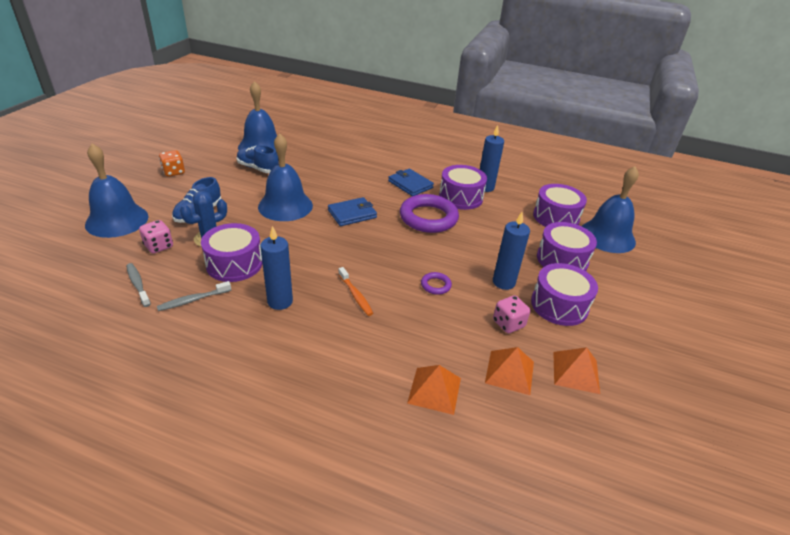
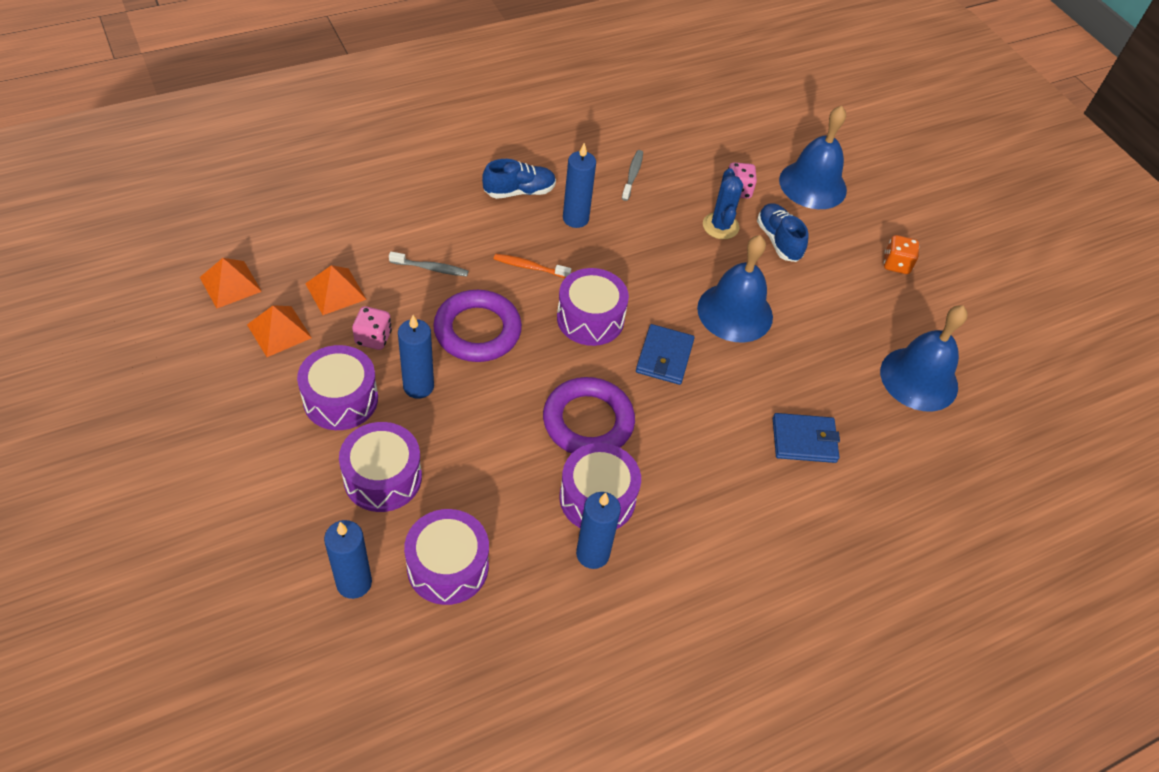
camera: 130 degrees right, 15 degrees up
grey toothbrush [126,263,151,307] -> grey toothbrush moved to [389,252,469,276]
purple drum [201,223,263,282] -> purple drum moved to [557,268,629,346]
blue shoe [237,145,279,173] -> blue shoe moved to [482,159,556,199]
blue wallet [388,169,434,196] -> blue wallet moved to [773,413,840,463]
orange pyramid [407,365,461,415] -> orange pyramid moved to [200,258,262,308]
purple ring [421,272,452,295] -> purple ring [433,290,522,362], size x2.26
blue bell [582,166,639,253] -> blue candle [324,520,372,599]

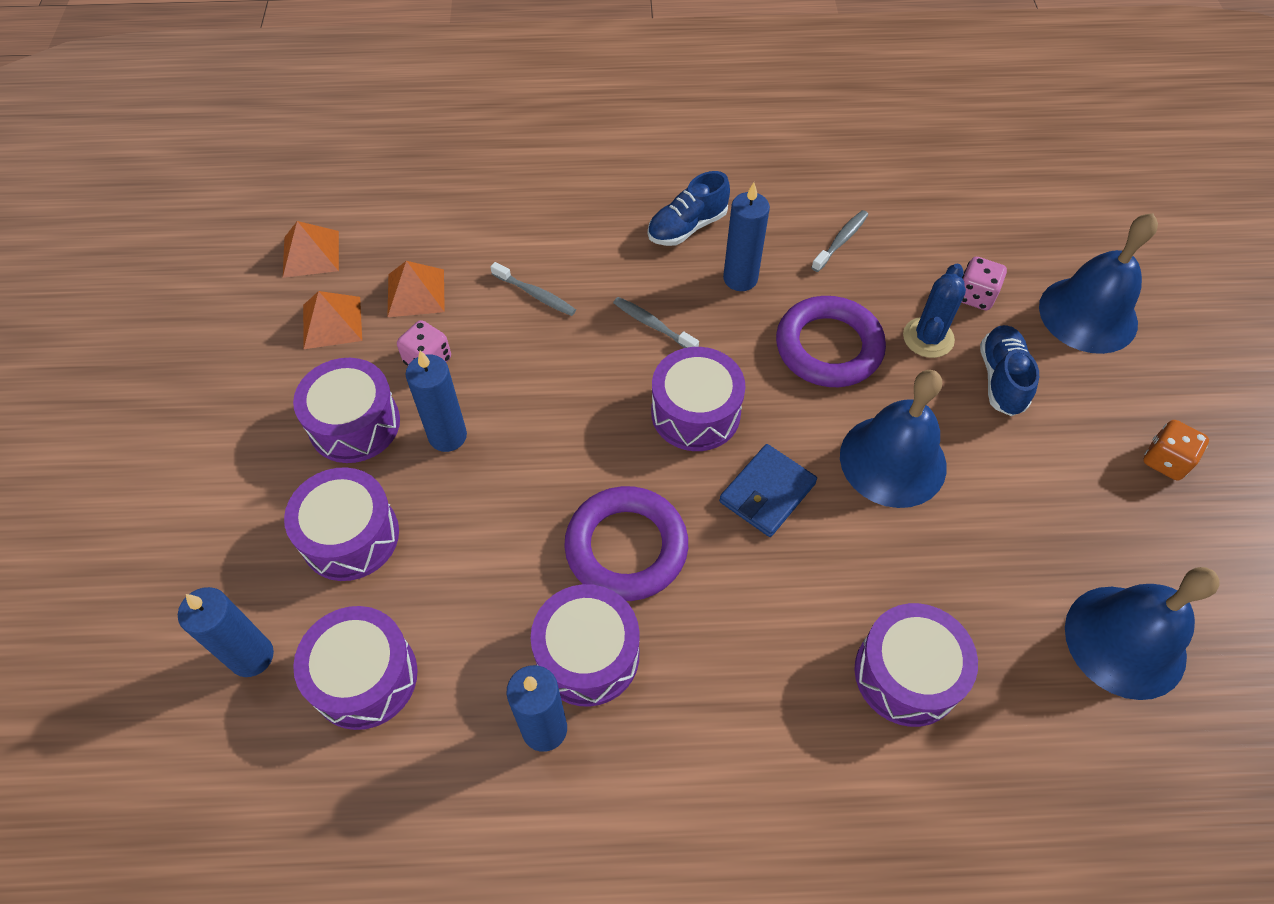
camera: 30 degrees right, 5 degrees up
purple ring [433,290,522,362] -> purple ring moved to [776,296,886,387]
blue shoe [482,159,556,199] -> blue shoe turned 135 degrees clockwise [648,171,730,246]
orange toothbrush [494,254,571,278] -> grey toothbrush [613,297,699,348]
blue wallet [773,413,840,463] -> purple drum [854,603,978,727]

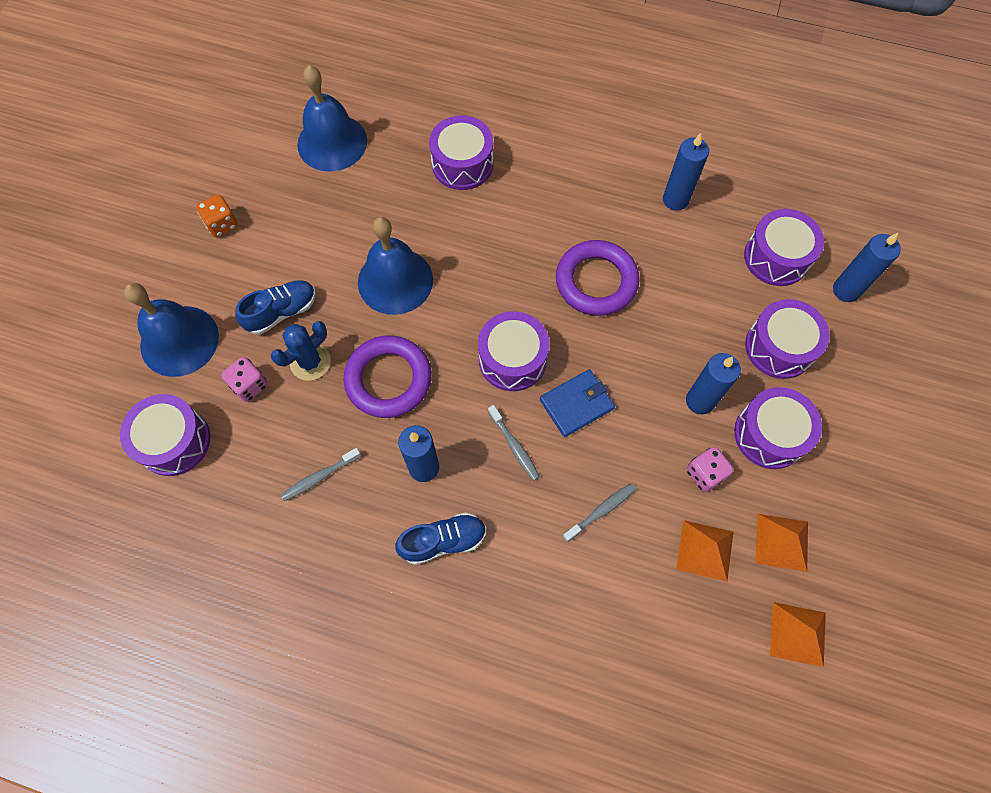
camera: 160 degrees left, 10 degrees up
grey toothbrush [490,262,576,316] -> grey toothbrush turned 90 degrees clockwise [563,483,636,542]
purple drum [531,584,640,707] -> purple drum moved to [120,394,210,476]
blue wallet [719,444,817,537] -> blue wallet moved to [540,369,615,437]
blue shoe [980,325,1039,416] -> blue shoe turned 150 degrees counterclockwise [235,280,316,335]

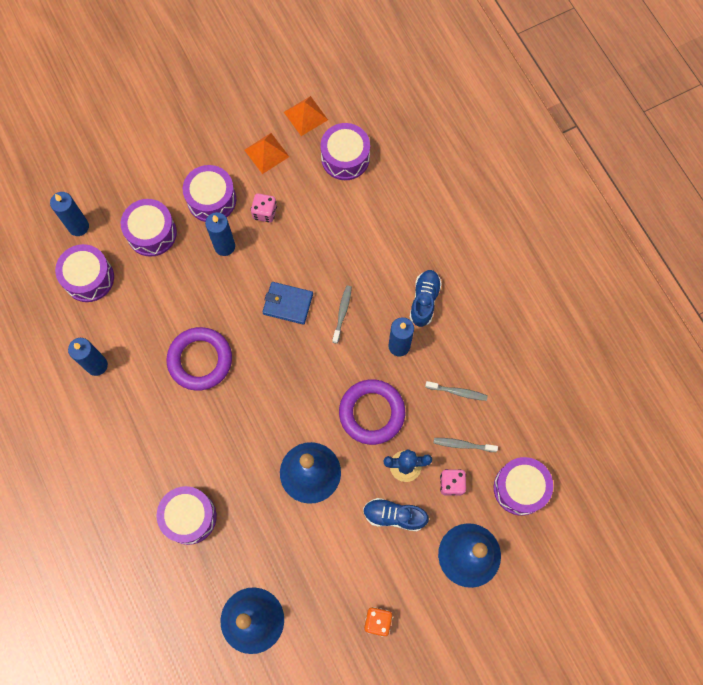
camera: 135 degrees left, 5 degrees up
blue shoe [395,512,486,565] -> blue shoe turned 75 degrees clockwise [410,270,442,327]
purple drum [478,311,550,391] -> purple drum moved to [320,123,370,180]
grey toothbrush [563,483,636,542] -> grey toothbrush moved to [434,438,498,452]
orange pyramid [676,520,733,582] -> none

